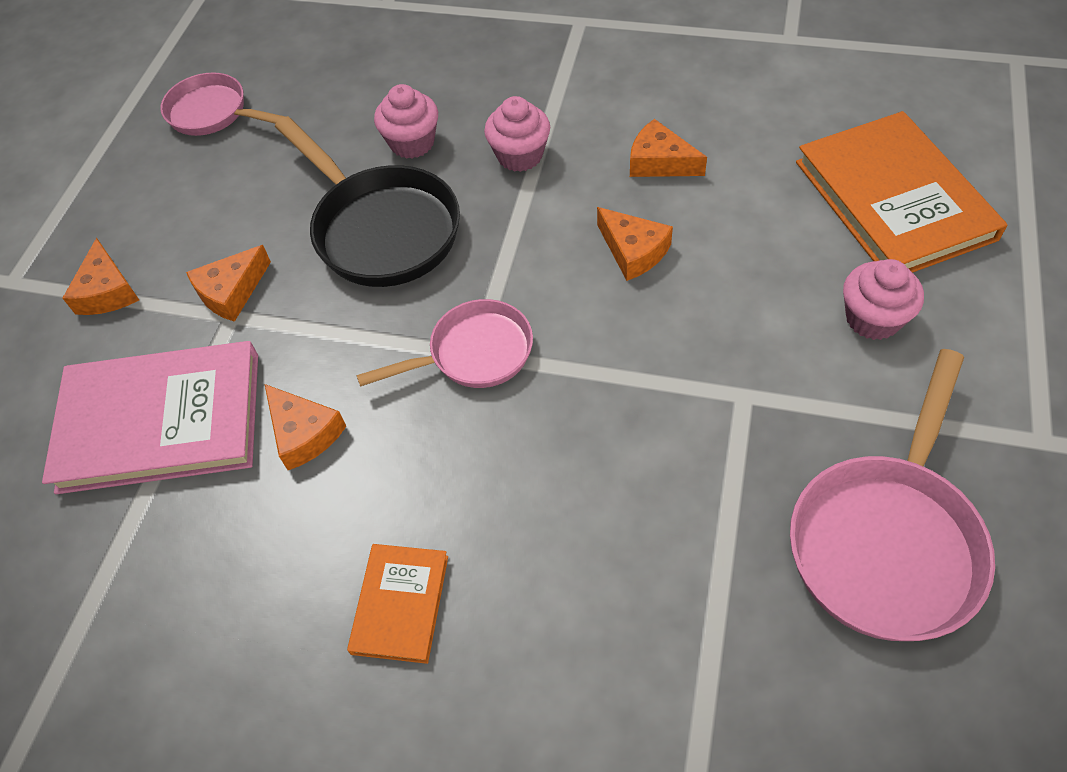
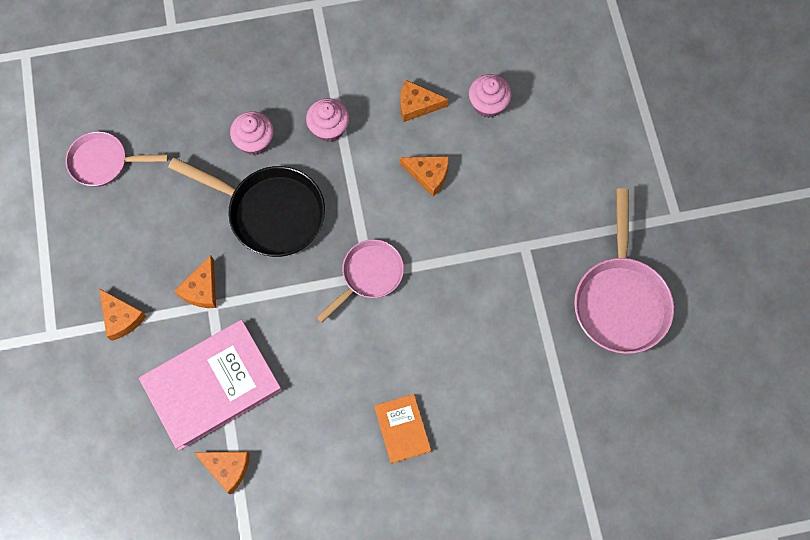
camera: 30 degrees left, 15 degrees up
orange cheese [265,384,346,470] -> orange cheese moved to [193,452,250,495]
orange book [796,111,1008,273] -> none
pink cupcake [843,259,924,340] -> pink cupcake moved to [469,74,512,118]

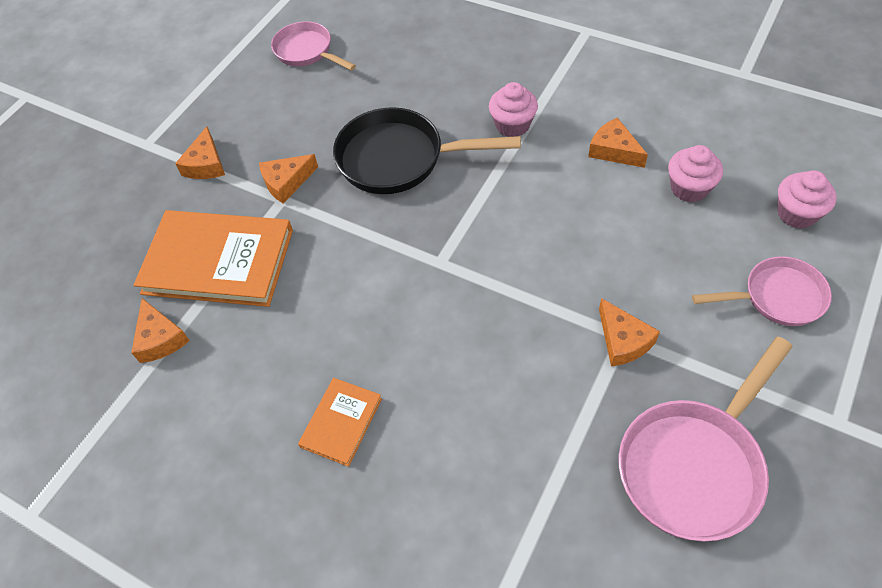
camera: 45 degrees right, 15 degrees down
pink book [139,320,282,450] -> orange book [134,210,293,307]
black pan [168,157,325,257] -> black pan turned 120 degrees clockwise [333,107,521,194]
pink cupcake [230,111,274,155] -> pink cupcake moved to [777,170,836,229]
pink pan [316,239,404,323] -> pink pan moved to [692,256,832,326]
orange cheese [400,156,449,197] -> orange cheese moved to [599,298,660,366]

